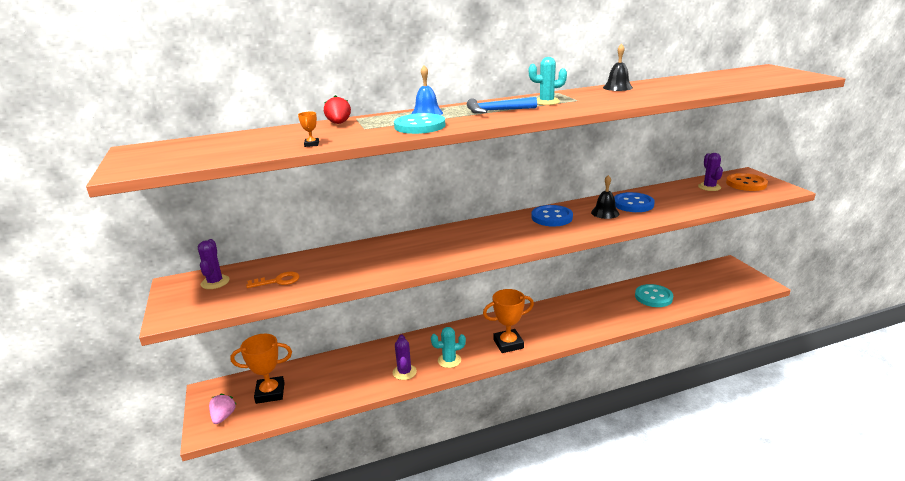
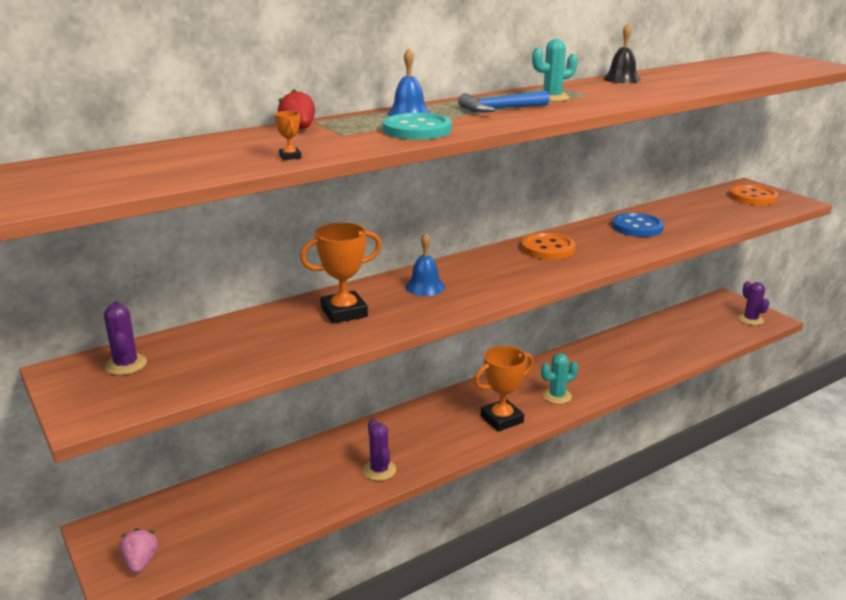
camera: 15 degrees left, 0 degrees up
orange trophy [230,334,292,404] -> orange trophy moved to [300,223,382,324]
orange key [246,272,299,288] -> none
turquoise cactus [431,327,466,368] -> turquoise cactus moved to [541,353,578,404]
blue button [531,205,573,226] -> orange button [521,233,575,260]
black bell [591,175,619,219] -> none
turquoise button [635,284,673,307] -> none
purple cactus [698,153,723,191] -> purple cactus moved to [738,281,769,325]
none -> blue bell [405,233,445,296]

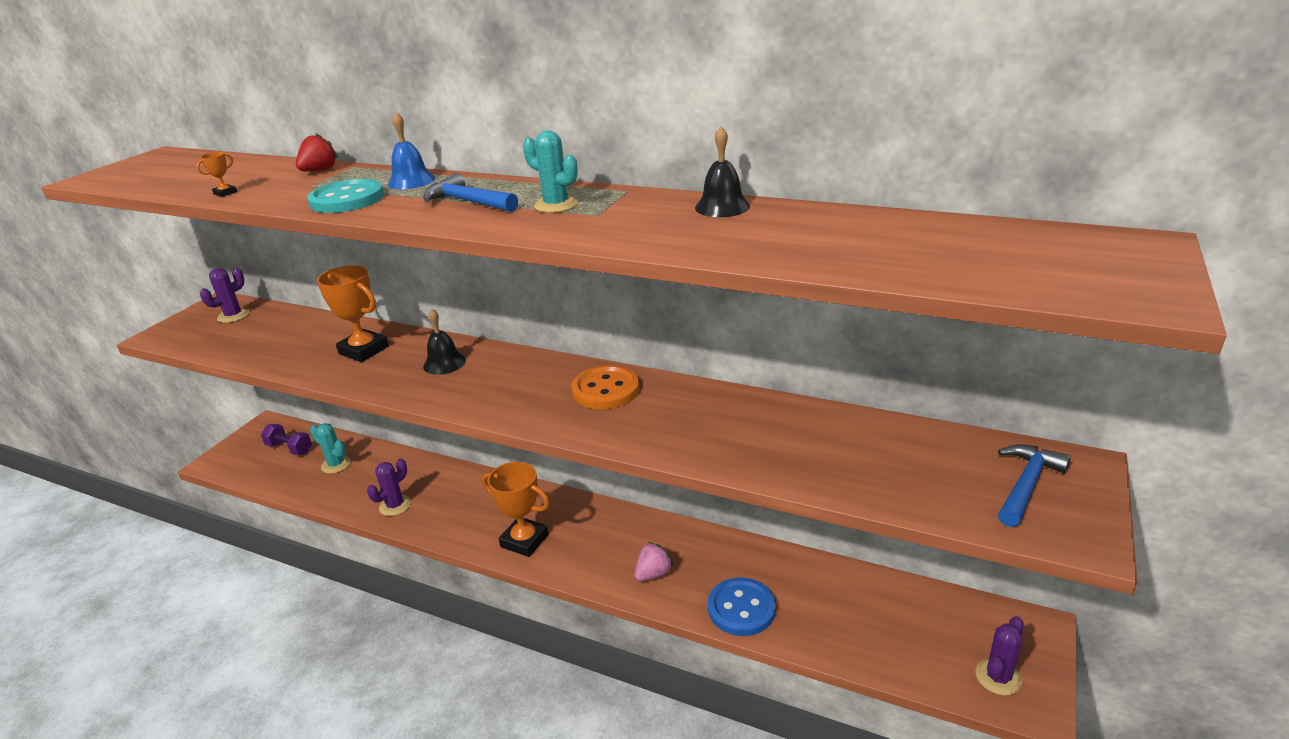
camera: 60 degrees right, 5 degrees up
pink strawberry [119,528,158,573] -> pink strawberry moved to [634,542,673,581]
blue bell [405,233,445,296] -> black bell [423,309,466,375]
turquoise cactus [541,353,578,404] -> turquoise cactus moved to [310,423,351,474]
blue button [612,213,664,237] -> blue button moved to [708,577,776,636]
orange button [729,185,778,205] -> blue hammer [998,444,1071,527]
none -> purple dumbbell [261,424,312,455]

